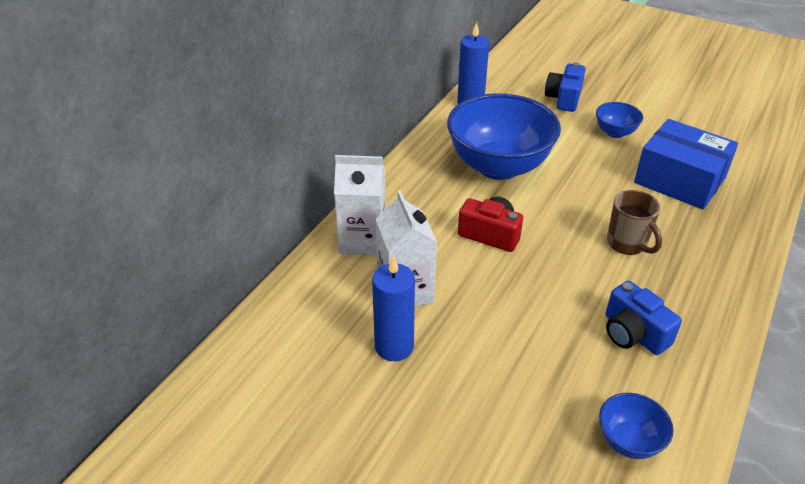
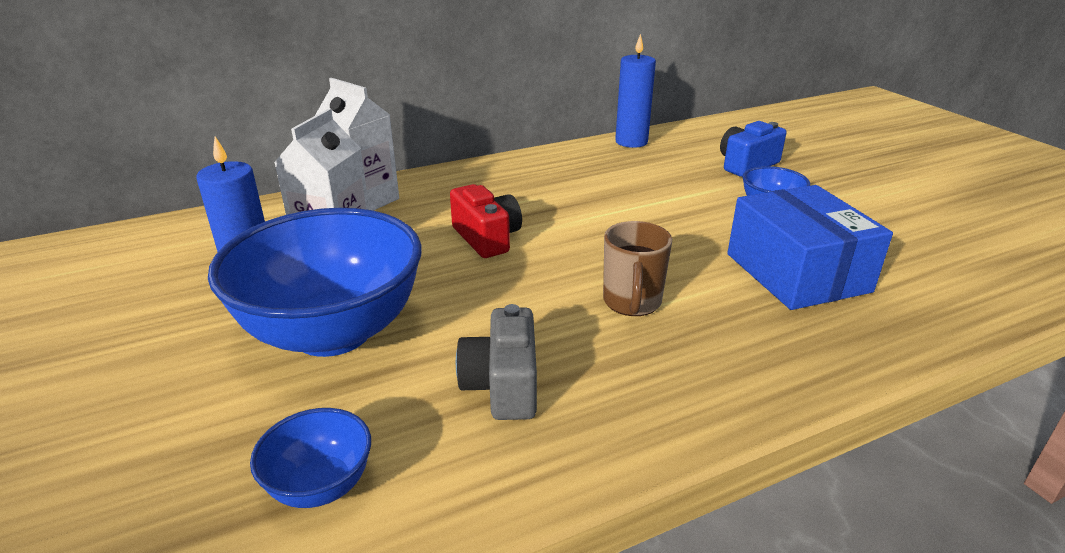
camera: 35 degrees right, 10 degrees down
blue bowl [447,93,561,180] -> blue bowl moved to [208,208,422,357]
blue camera [605,281,682,355] -> grey camera [456,304,537,420]

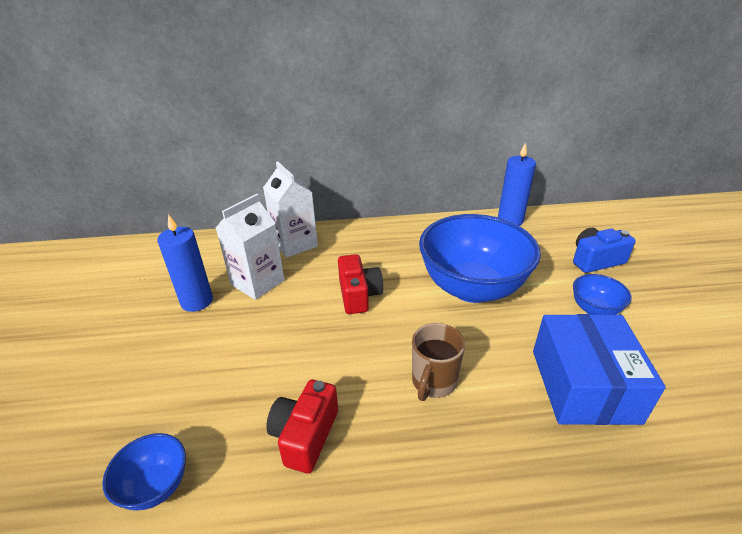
camera: 20 degrees right, 5 degrees up
blue bowl [208,208,422,357] -> blue bowl moved to [419,214,541,303]
grey camera [456,304,537,420] -> red camera [266,380,338,473]

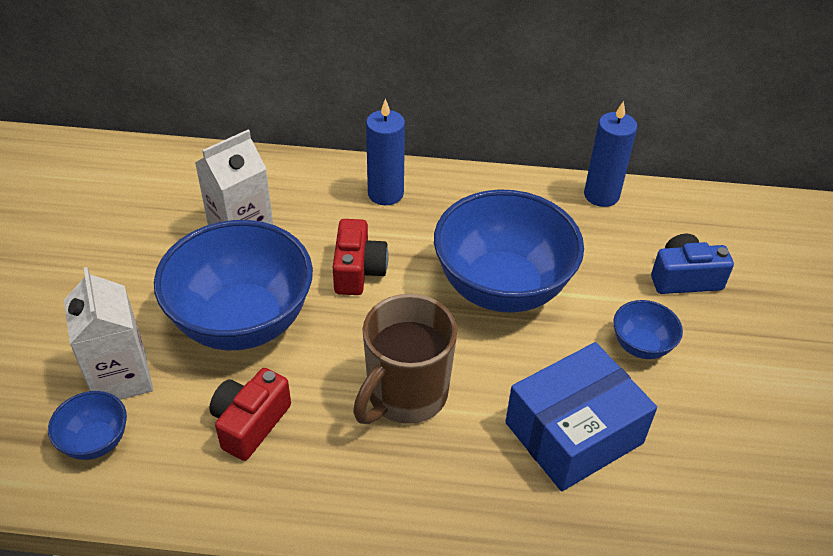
camera: 10 degrees right, 10 degrees up
blue candle [157,214,213,312] -> blue candle moved to [366,98,405,205]
white carton [263,161,318,258] -> white carton moved to [64,267,153,400]
brown mug [412,323,465,401] -> brown mug [353,294,457,424], size x1.55
blue box [533,314,666,425] -> blue box turned 45 degrees clockwise [505,342,657,491]
none -> blue bowl [154,220,313,350]

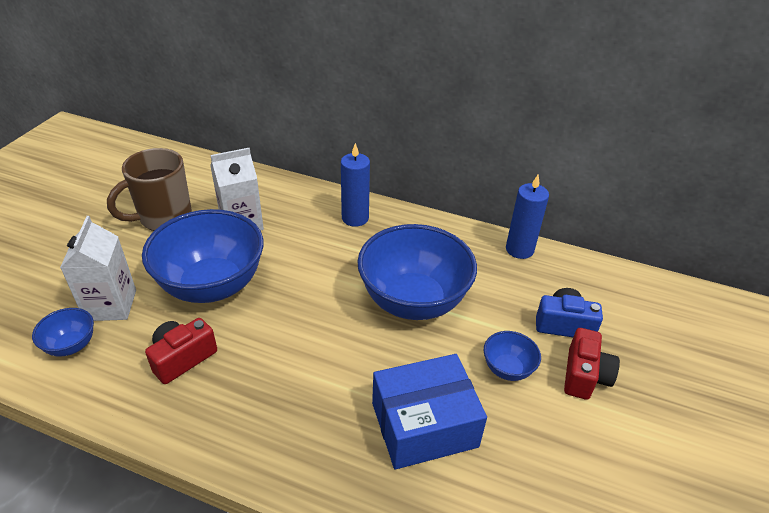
camera: 15 degrees right, 5 degrees down
red camera [333,219,389,295] -> red camera moved to [564,328,620,400]
brown mug [353,294,457,424] -> brown mug moved to [107,148,192,231]

